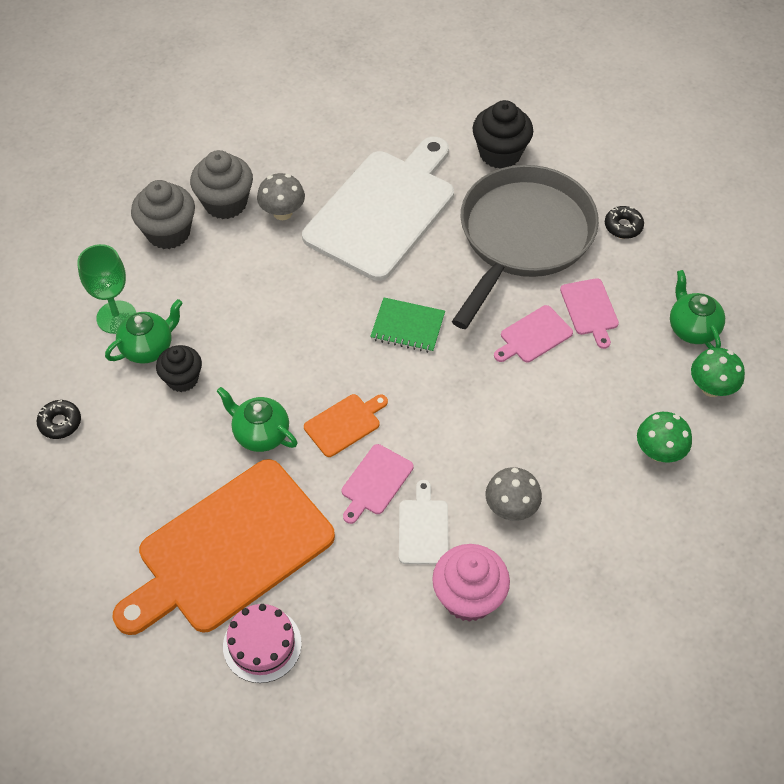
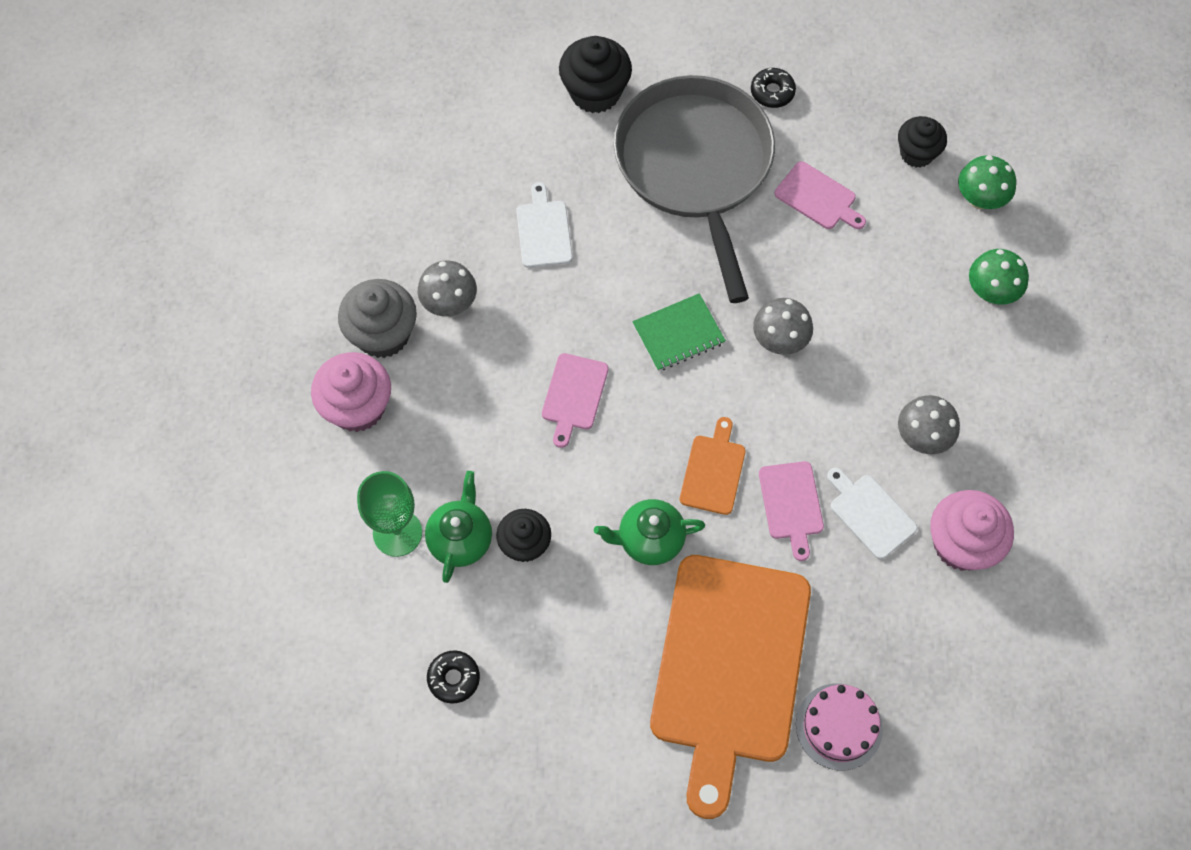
camera: 40 degrees left, 10 degrees up
grey cupcake [131,180,195,249] -> pink cupcake [311,352,391,432]
white cutting board [302,137,454,281] -> white cutting board [516,182,573,268], size x0.41
pink cutting board [494,305,573,362] -> pink cutting board moved to [542,353,608,448]
green teapot [670,270,725,349] -> black cupcake [898,116,947,168]
none -> grey mushroom [753,298,813,355]

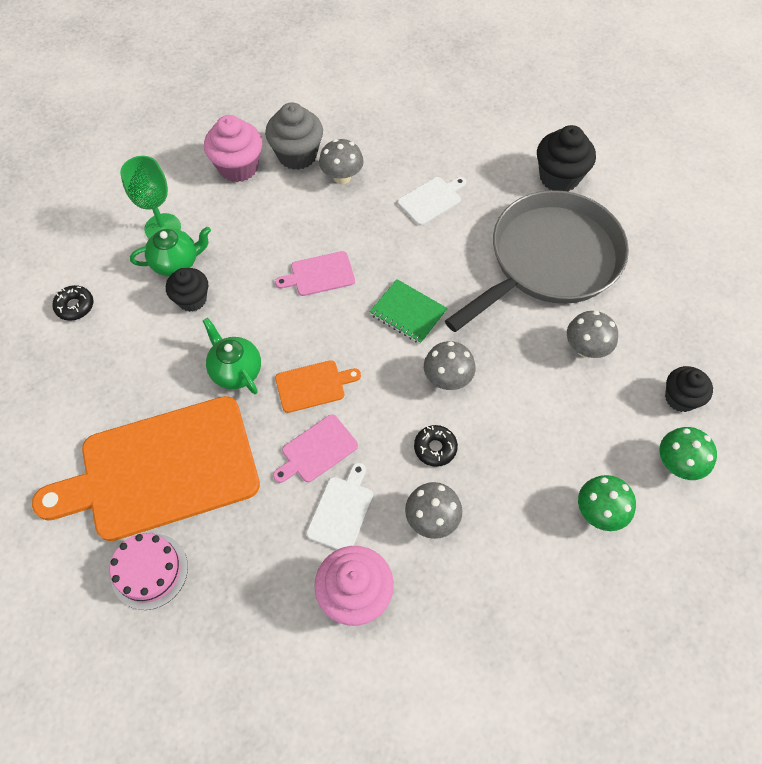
camera: 60 degrees right, 5 degrees down
black donut [751,68,796,108] -> black donut moved to [414,425,458,467]
pink cutting board [775,161,866,229] -> grey mushroom [567,311,618,358]

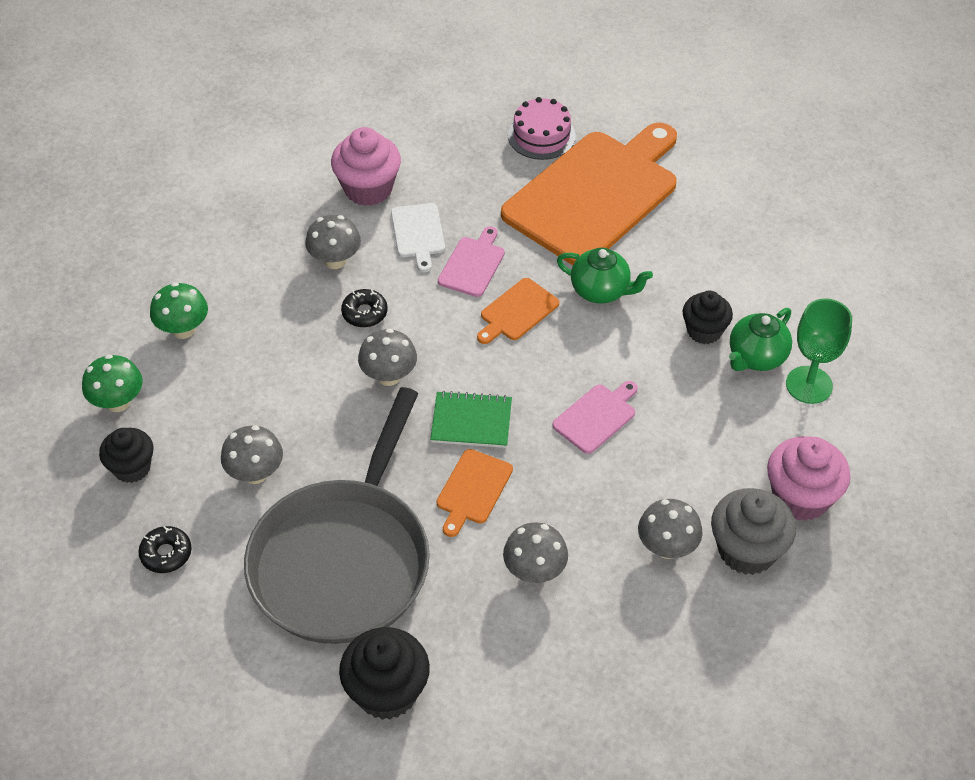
camera: 150 degrees right, 10 degrees down
black donut [52,285,93,321] -> black donut moved to [138,526,192,573]
white cutting board [398,177,466,226] -> grey mushroom [503,522,568,583]
none -> orange cutting board [436,449,513,537]

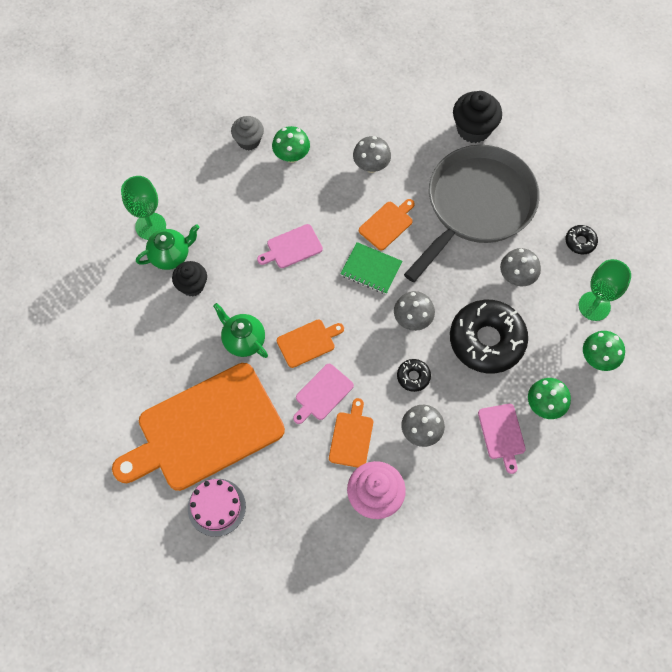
camera: 160 degrees left, 15 degrees up
black cupcake [99,428,154,483] -> green goblet [579,259,631,321]
white cutting board [391,203,445,272] -> orange cutting board [329,398,373,468]
grey mushroom [638,499,703,559] -> green mushroom [272,126,310,163]
grey cupcake [711,488,796,575] -> grey cupcake [231,116,264,150], size x0.67
pink cupcake [767,436,850,521] -> none
none -> black donut [450,300,528,374]
none -> pink cutting board [478,404,526,474]

